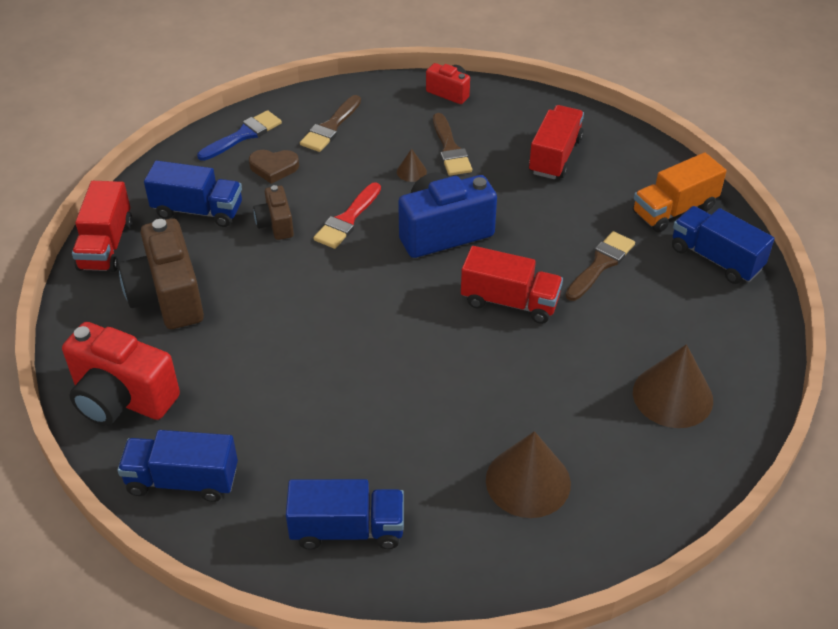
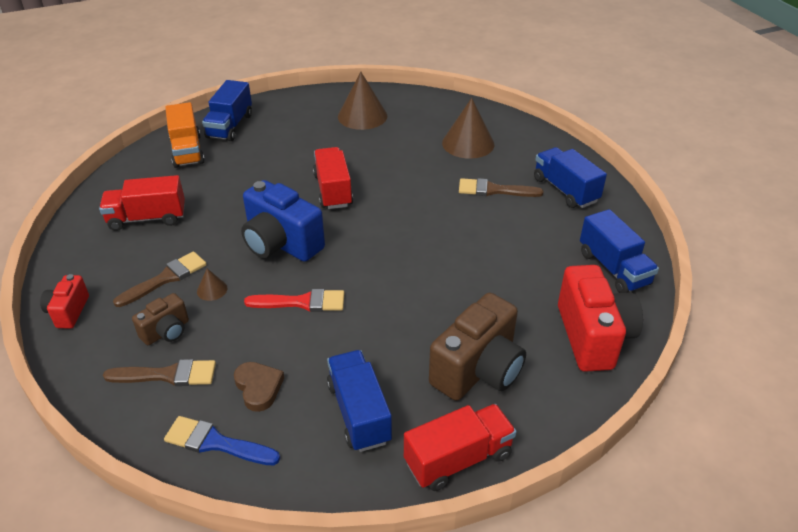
camera: 120 degrees left, 5 degrees down
brown camera [253,185,294,240] -> brown camera moved to [132,293,189,345]
brown brush [565,231,635,301] -> brown brush moved to [459,178,543,197]
orange truck [633,152,727,232] -> orange truck turned 45 degrees clockwise [165,102,205,168]

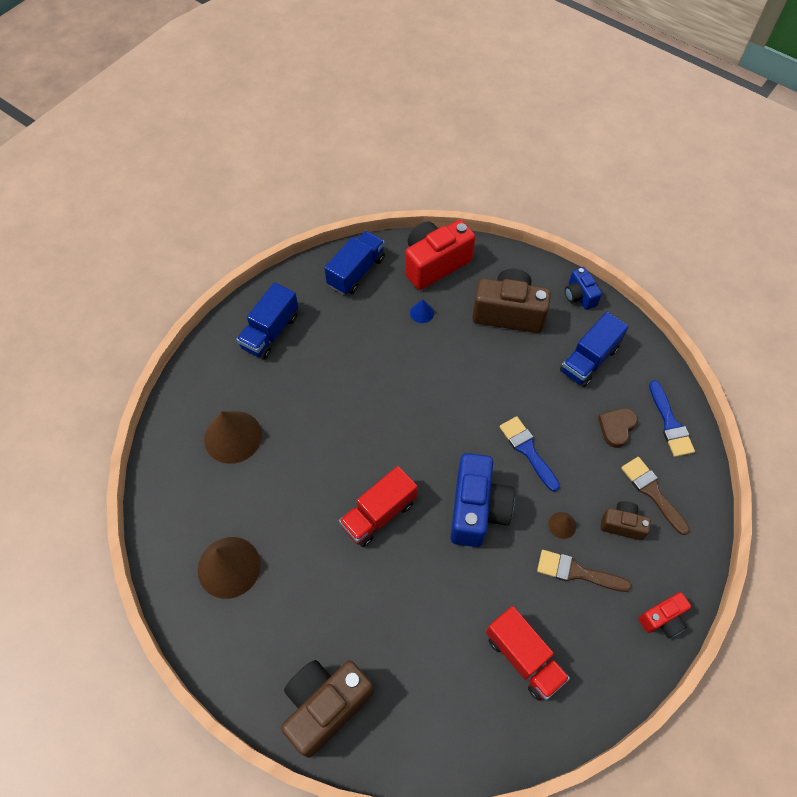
camera: 120 degrees left, 20 degrees up
orange truck [165,102,205,168] -> none
blue truck [202,80,252,141] -> brown camera [281,660,374,757]
red brush [244,289,344,312] -> blue brush [499,416,560,492]
red truck [404,404,516,491] -> blue camera [565,267,602,310]
brown brush [459,178,543,197] -> none
none -> blue cone [410,299,434,323]

